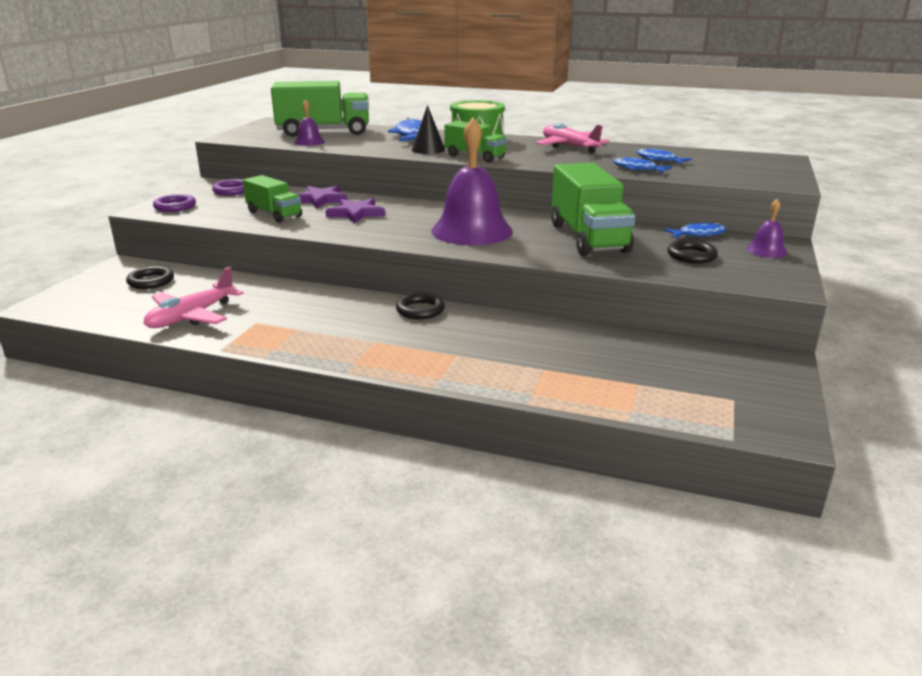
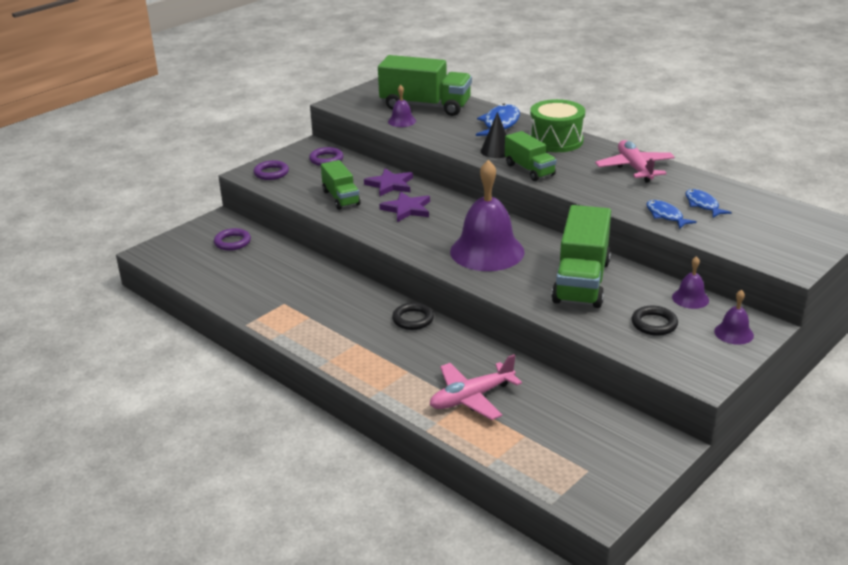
camera: 25 degrees right, 5 degrees up
black ring [126,266,174,289] -> purple ring [214,228,251,251]
pink plane [144,267,243,328] -> pink plane moved to [430,354,522,420]
blue fish [664,222,727,238] -> purple bell [672,256,709,309]

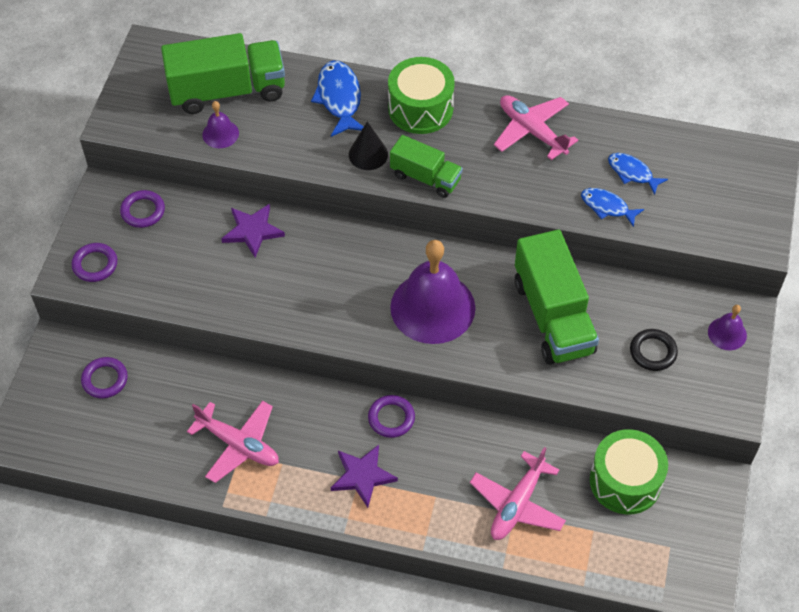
camera: 30 degrees left, 25 degrees up
green truck [321,160,361,210] -> none
purple star [379,191,430,222] -> purple star moved to [331,445,398,508]
black ring [392,303,434,330] -> purple ring [368,395,415,438]
purple bell [672,256,709,309] -> none
none -> pink plane [187,401,279,483]
none -> green drum [590,429,668,514]

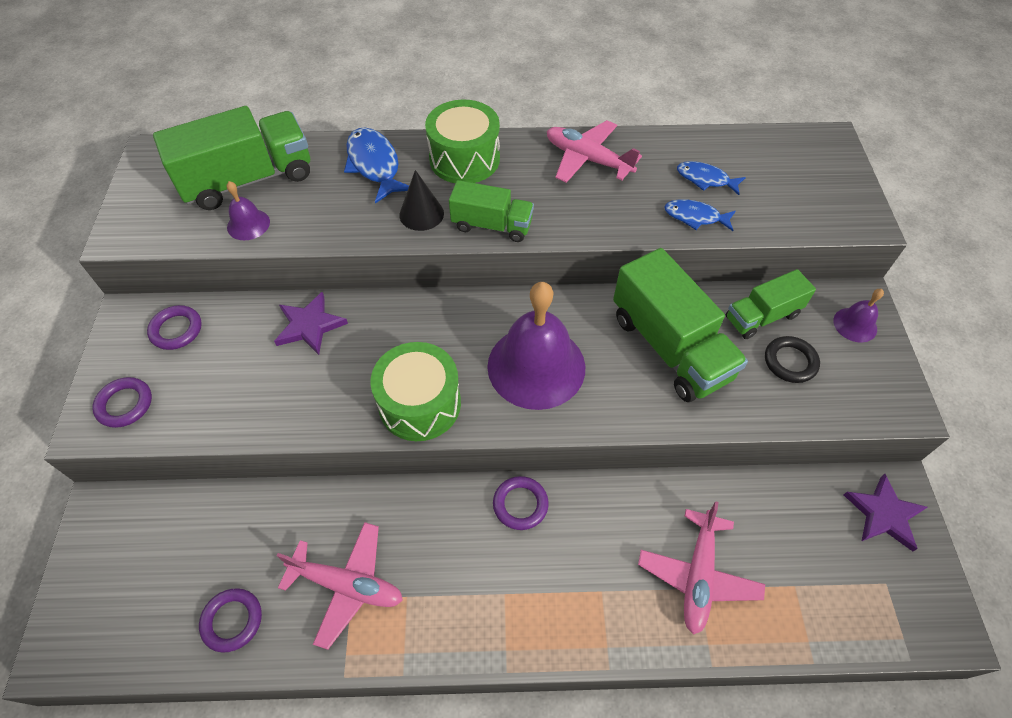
camera: 15 degrees left, 0 degrees up
purple ring [81,357,128,398] -> purple ring moved to [199,588,262,653]
purple star [331,445,398,508] -> purple star moved to [844,474,928,551]
green drum [590,429,668,514] -> green drum moved to [370,342,461,441]
none -> green truck [726,269,816,339]

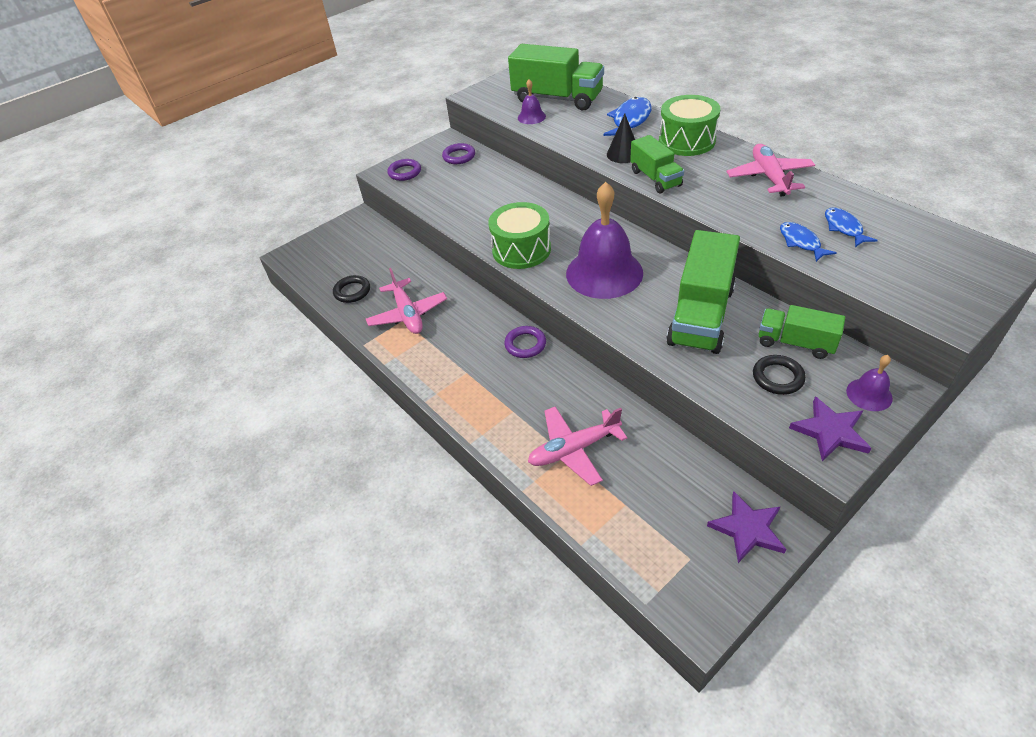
camera: 55 degrees right, 10 degrees down
purple ring [199,588,262,653] -> black ring [333,275,370,303]
purple star [274,292,348,355] -> purple star moved to [789,396,871,461]

